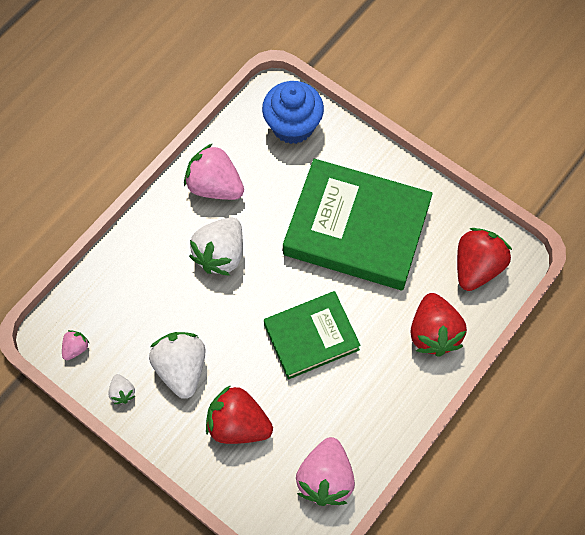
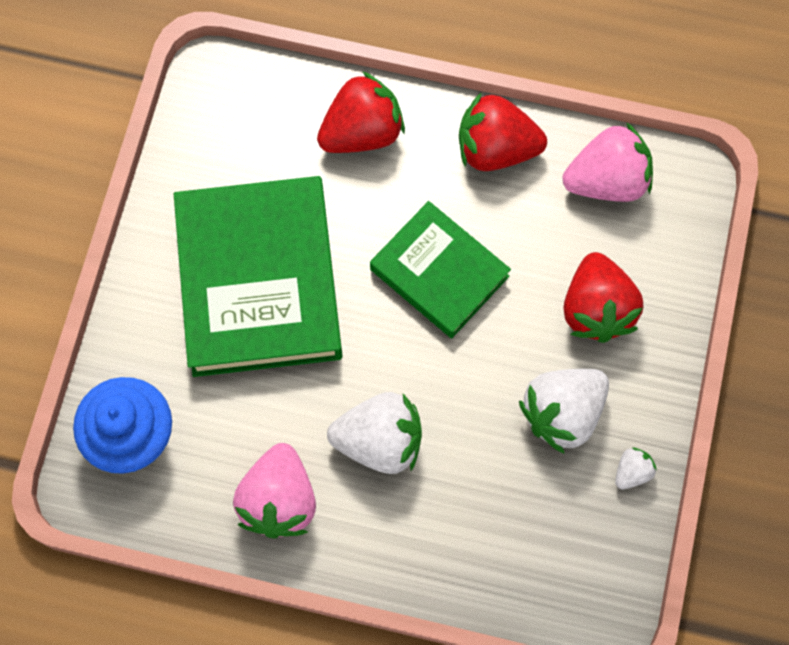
camera: 115 degrees left, 5 degrees up
pink strawberry [62,330,89,360] -> none
red strawberry [457,228,512,291] -> red strawberry moved to [459,92,547,171]

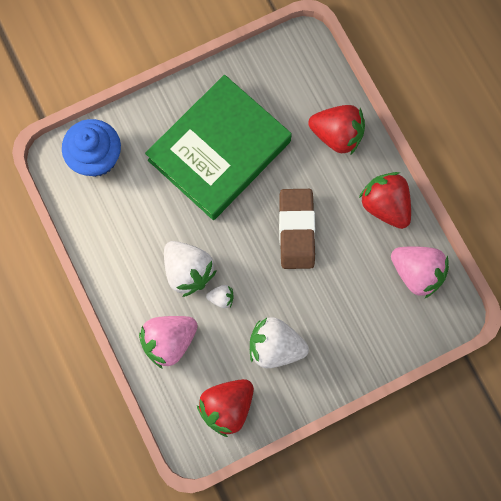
camera: 50 degrees right, 5 degrees up
pink strawberry [233,443,316,538] -> pink strawberry moved to [139,316,198,369]
green book [370,201,511,338] -> brown eraser [279,189,315,269]
red strawberry [563,252,643,343] -> red strawberry moved to [197,379,254,437]
white strawberry [615,447,656,489] -> white strawberry moved to [206,285,234,308]

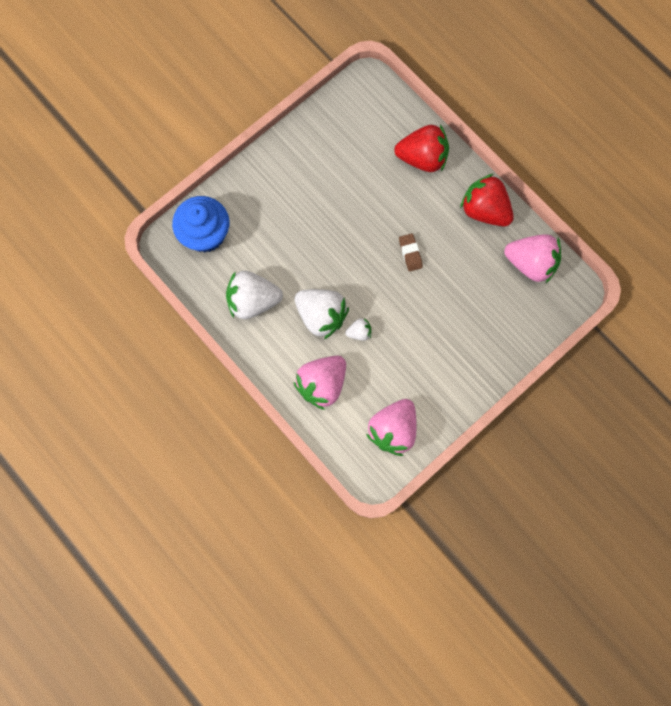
camera: 15 degrees left, 0 degrees up
green book [145,75,292,220] -> none
red strawberry [197,379,254,437] -> pink strawberry [366,399,417,456]
white strawberry [250,317,309,368] -> white strawberry moved to [226,271,283,319]
brown eraser [279,189,315,269] -> brown eraser [399,233,423,272], size x0.48

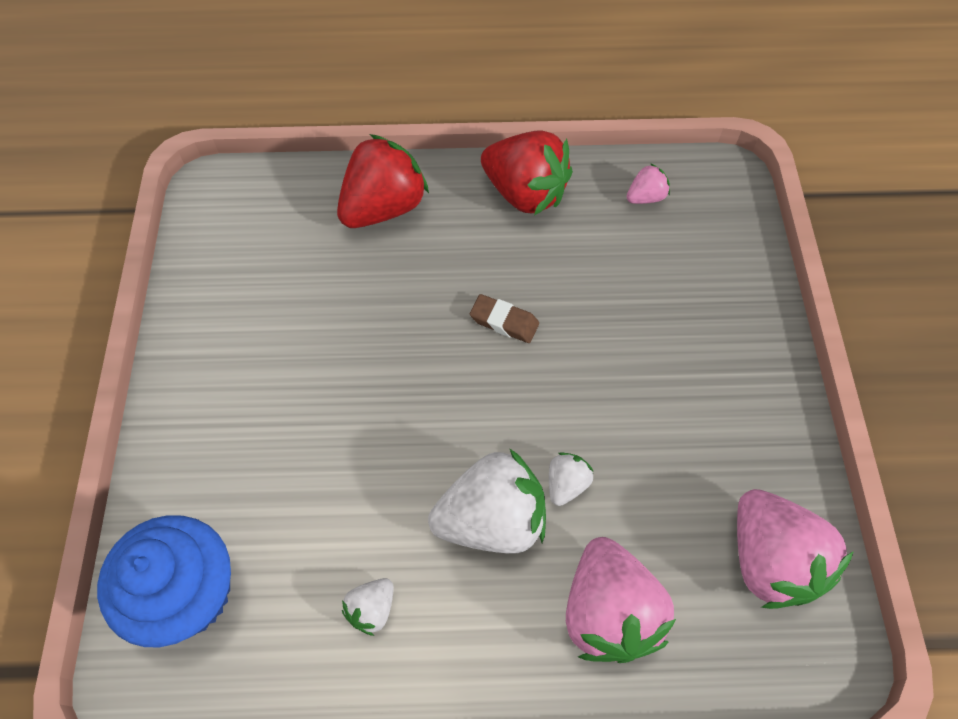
camera: 50 degrees left, 15 degrees down
white strawberry [226,271,283,319] -> white strawberry [342,578,394,636], size x0.47
red strawberry [460,174,514,227] -> red strawberry turned 135 degrees counterclockwise [481,130,573,215]
pink strawberry [504,234,561,283] -> pink strawberry [626,163,670,204], size x0.47

